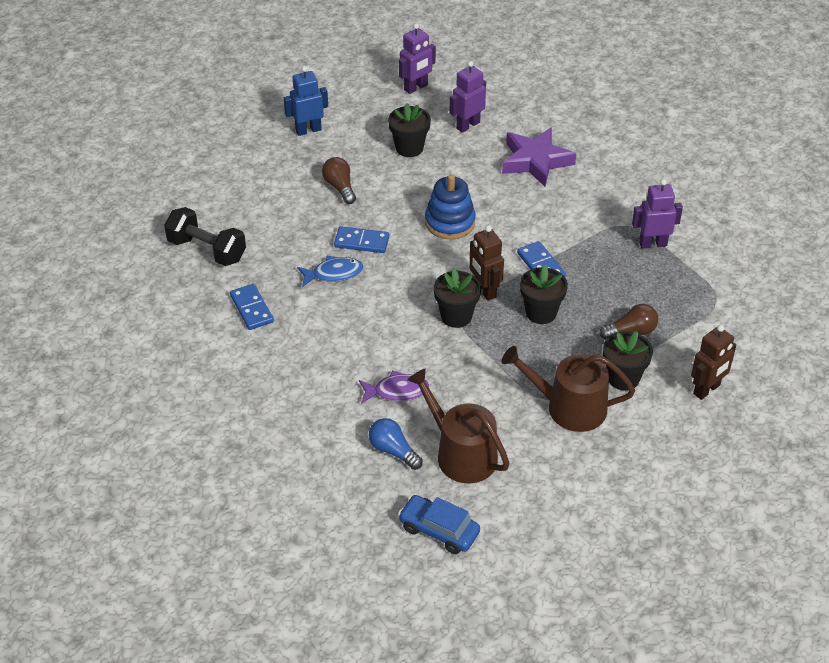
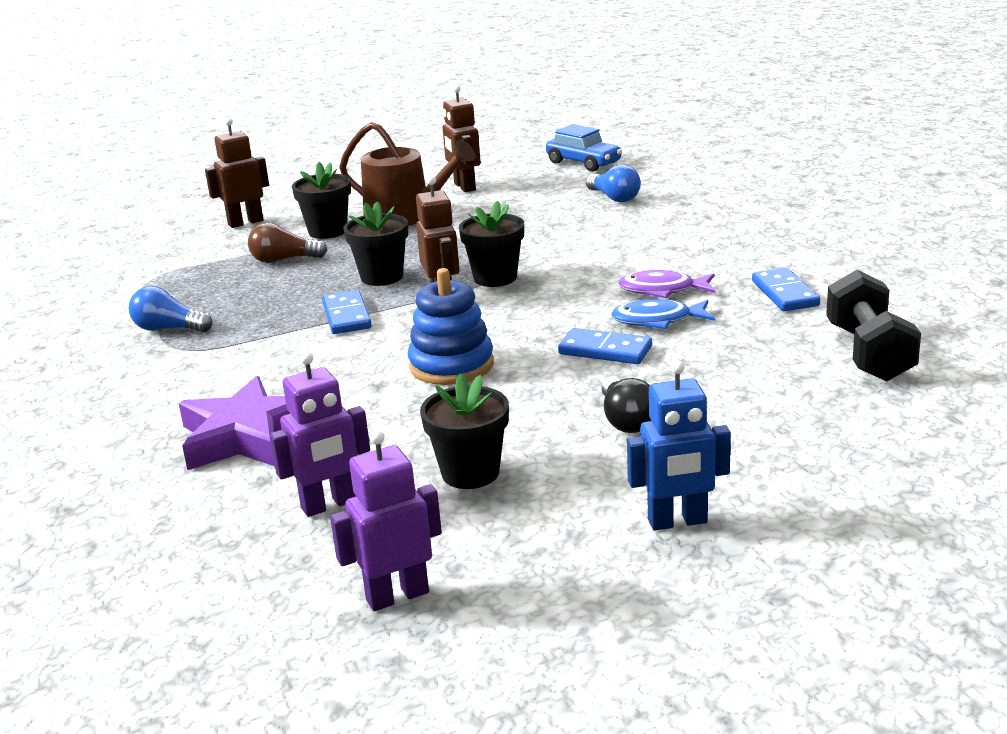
camera: 165 degrees left, 20 degrees down
black dumbbell [164,207,246,266] -> black dumbbell turned 45 degrees clockwise [826,270,921,381]
brown light bulb [322,157,356,204] -> black light bulb [602,376,651,433]
purple fish [359,370,429,404] -> purple fish moved to [618,270,716,298]
brown watering can [407,368,510,483] -> none
purple robot [632,179,683,249] -> blue light bulb [129,286,213,332]
none -> brown robot [443,85,481,192]

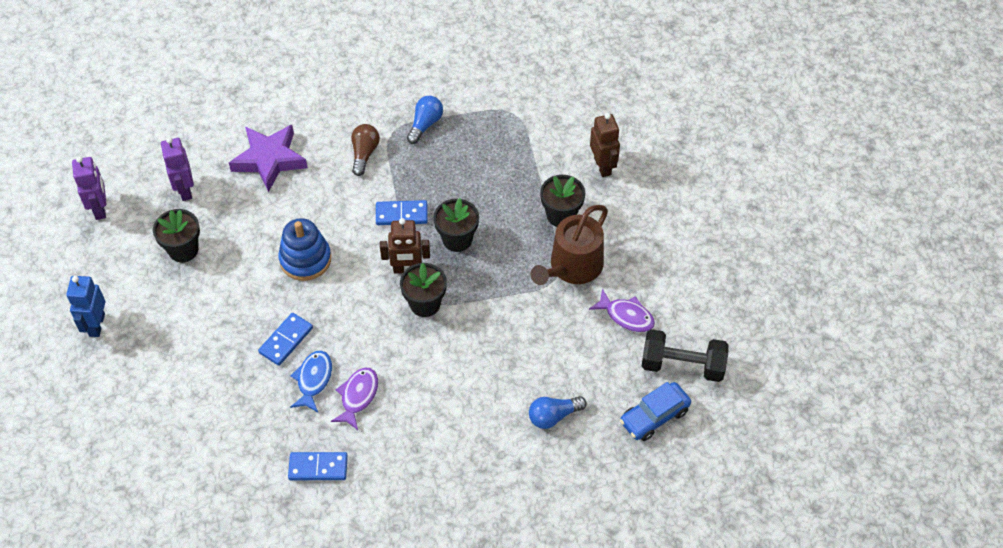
camera: 100 degrees right, 30 degrees up
brown light bulb [248,223,327,263] -> brown light bulb moved to [351,124,380,176]
brown robot [443,85,481,192] -> purple fish [589,289,655,332]
black light bulb [602,376,651,433] -> none
black dumbbell [826,270,921,381] -> black dumbbell moved to [642,329,729,382]

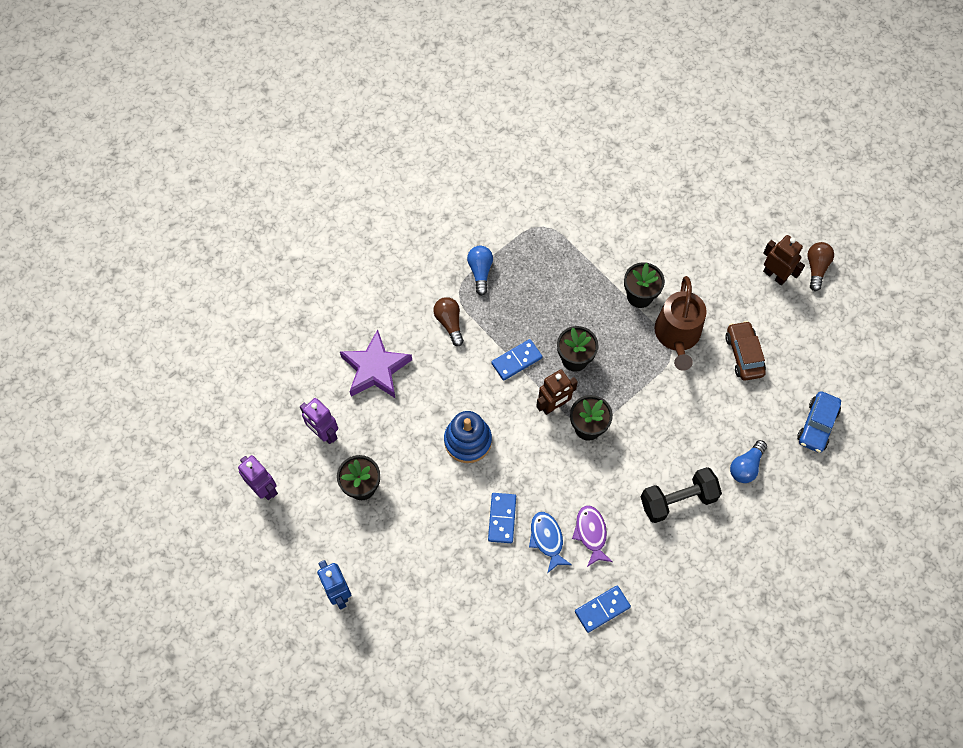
camera: 30 degrees left, 10 degrees up
purple fish [589,289,655,332] -> brown car [725,321,766,381]
brown robot [590,113,620,177] -> brown robot moved to [763,235,805,285]
black dumbbell [642,329,729,382] -> black dumbbell moved to [641,467,722,523]
none -> brown light bulb [807,242,834,291]

